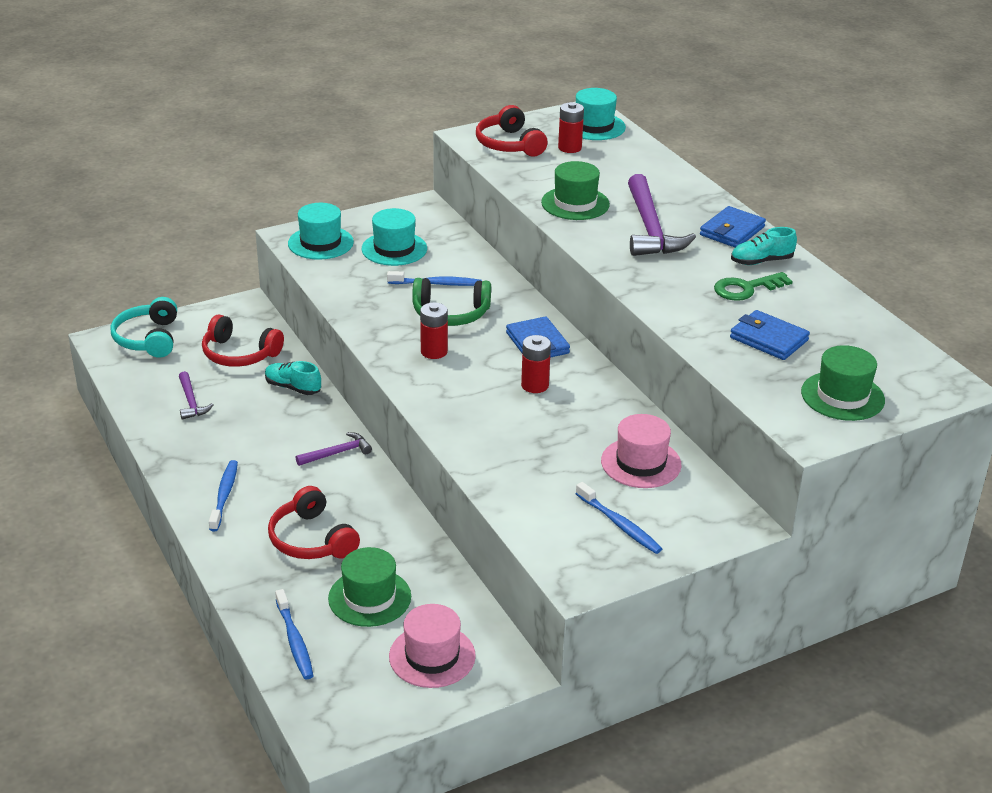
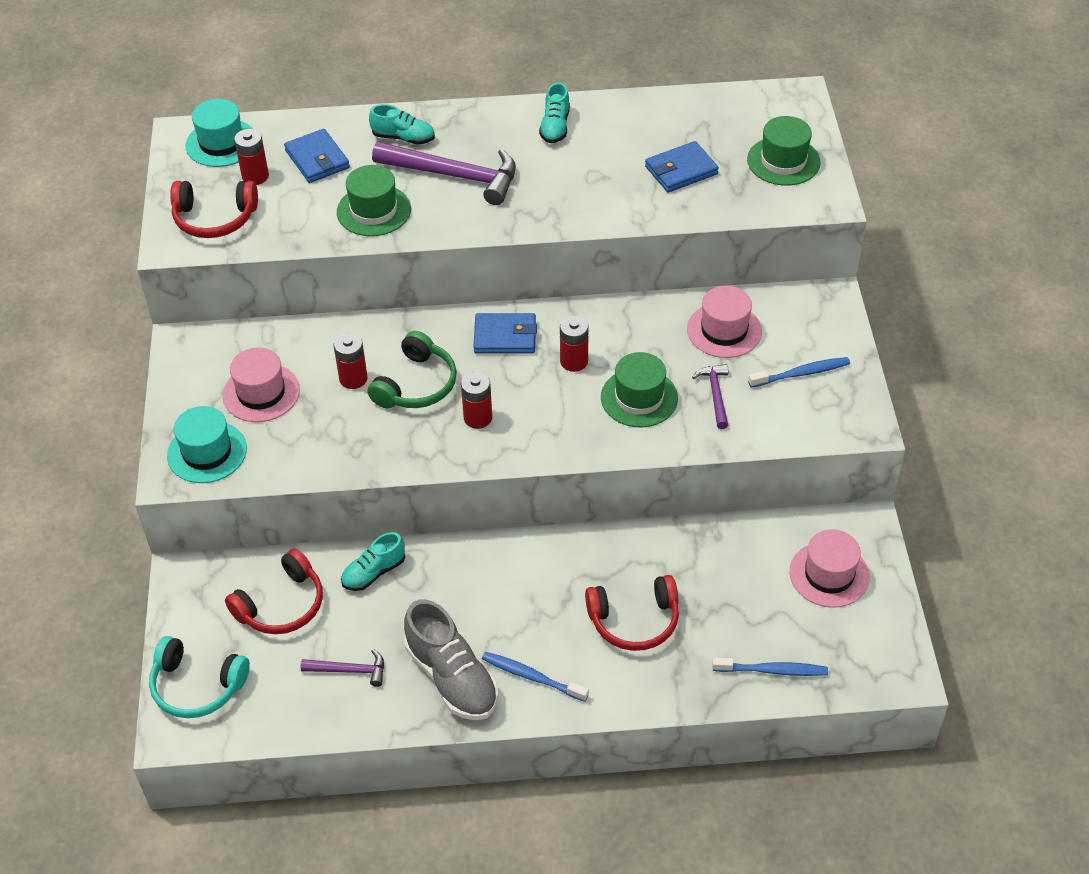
camera: 65 degrees left, 15 degrees up
purple hammer [295,432,372,466] -> purple hammer moved to [692,364,728,429]
green hat [328,547,411,627] -> green hat moved to [601,352,678,427]
turquoise hat [362,208,427,266] -> pink hat [223,348,300,422]
blue toothbrush [387,271,482,286] -> red battery [334,333,367,389]
blue wallet [700,206,766,247] -> blue wallet moved to [284,129,350,183]
green key [714,272,792,301] -> none
none -> turquoise shoe [369,104,435,145]
none -> grey shoe [404,600,498,720]

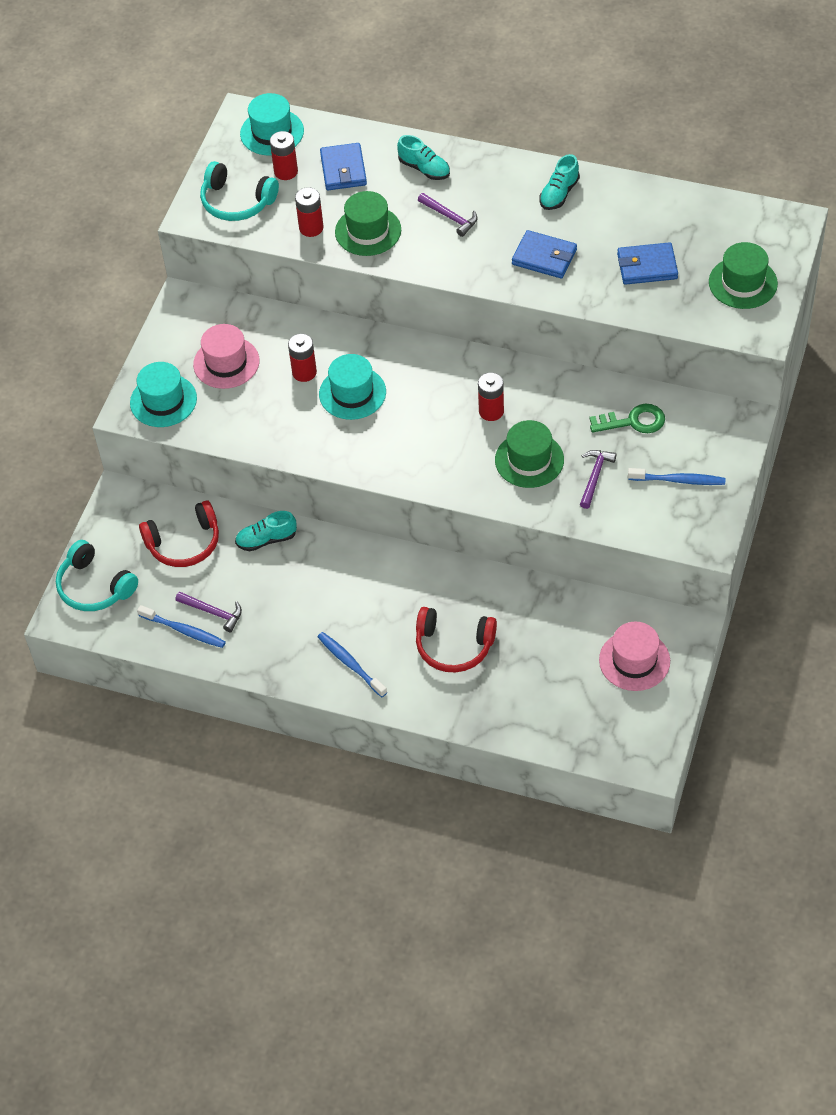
camera: 25 degrees right, 5 degrees up
red headphones [170,181,258,238] -> turquoise headphones [200,161,279,221]
green headphones [368,331,457,409] -> turquoise hat [319,354,386,420]
purple hammer [372,142,516,205] -> purple hammer [418,193,477,237], size x0.51
grey shoe [404,600,498,720] -> none
red battery [461,372,492,429] -> red battery moved to [295,187,324,237]
blue wallet [474,313,537,354] -> blue wallet moved to [512,230,577,279]
pink hat [687,286,762,358] -> green key [590,404,665,433]
blue toothbrush [712,657,828,676] -> blue toothbrush moved to [137,605,226,648]

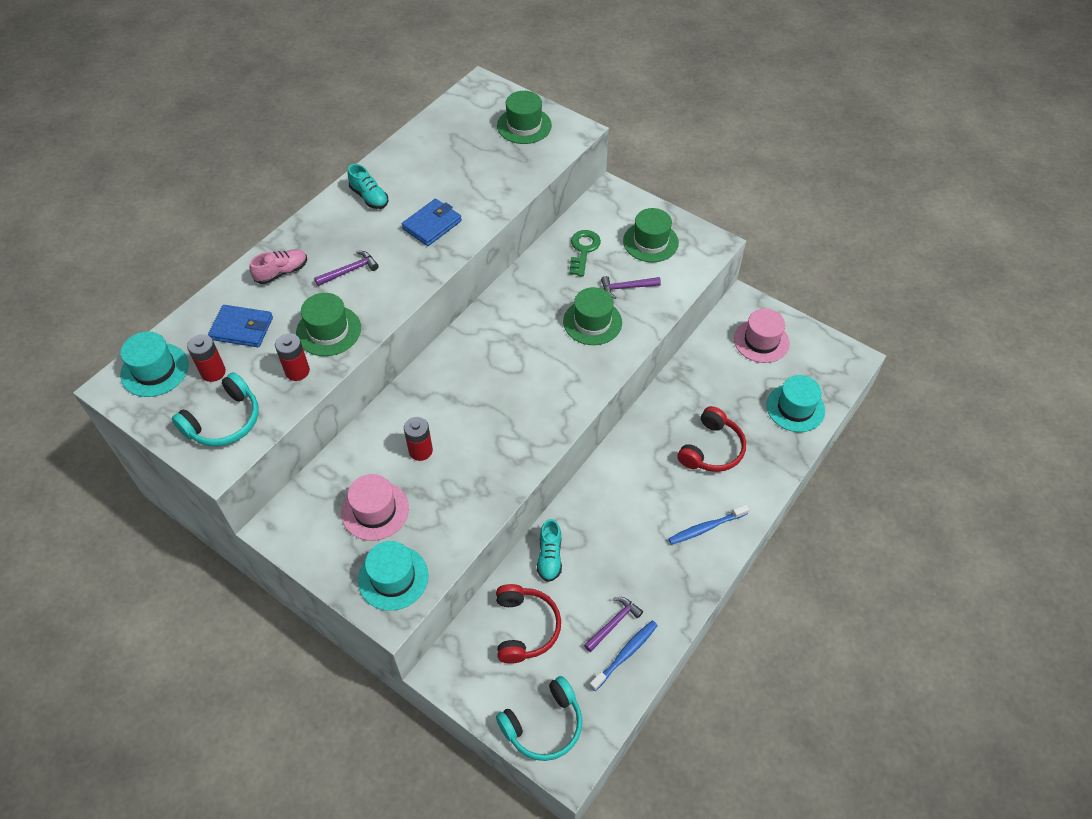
camera: 75 degrees left, 0 degrees up
turquoise hat [319,354,386,420] -> turquoise hat moved to [766,375,825,432]
turquoise shoe [397,135,450,180] -> pink shoe [249,249,307,284]
red battery [478,373,504,421] -> none
purple hammer [580,450,617,509] -> purple hammer turned 45 degrees counterclockwise [601,276,661,299]
blue wallet [617,242,678,285] -> none
blue toothbrush [628,468,725,485] -> green hat [623,208,679,262]

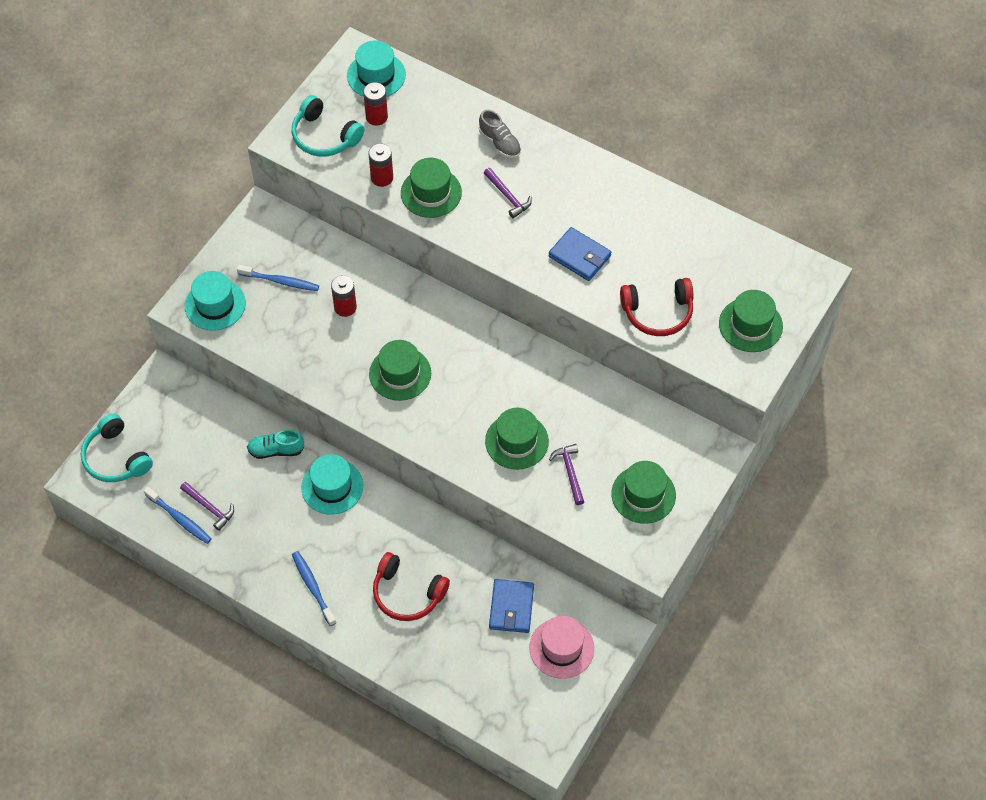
camera: 85 degrees right, 5 degrees up
blue wallet [208,305,273,347] -> blue wallet moved to [489,579,534,633]
pink shoe [249,249,307,284] -> grey shoe [479,110,521,158]
pink hat [341,474,409,541] -> blue toothbrush [237,265,319,291]
turquoise shoe [348,164,388,209] -> none
red headphones [496,584,561,664] -> red headphones moved to [620,278,694,336]
green key [569,230,601,277] -> none
turquoise hat [766,375,825,432] -> turquoise hat moved to [301,454,363,515]
none -> green hat [369,340,431,401]

